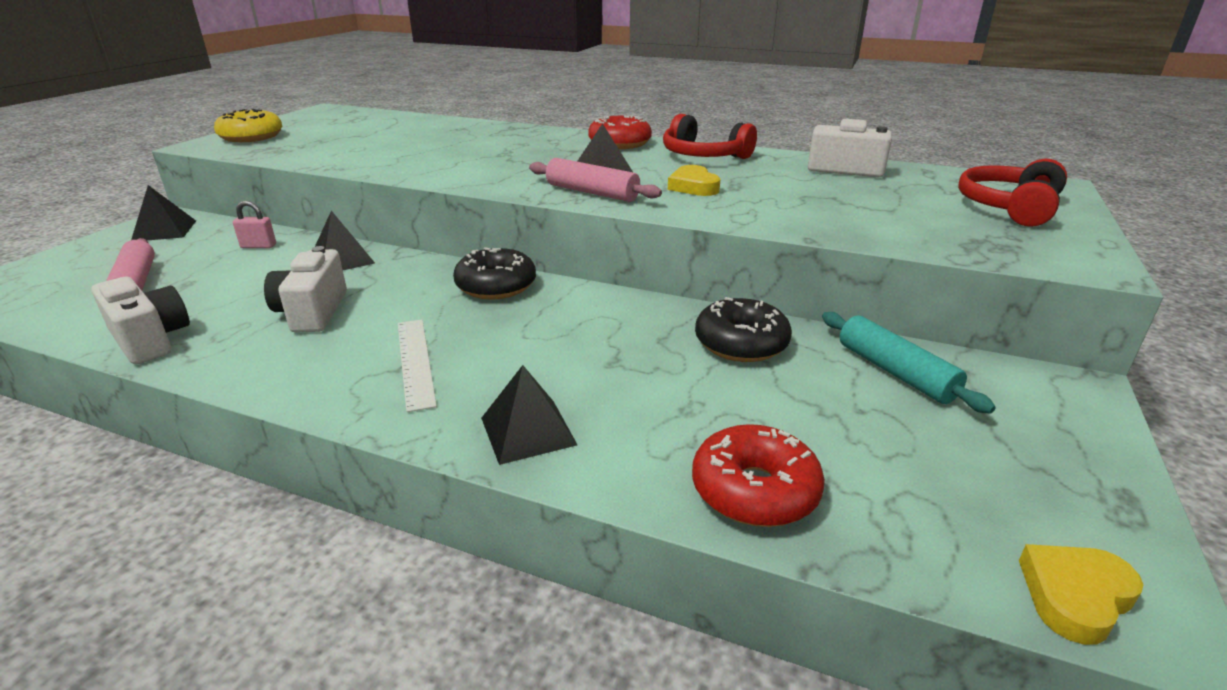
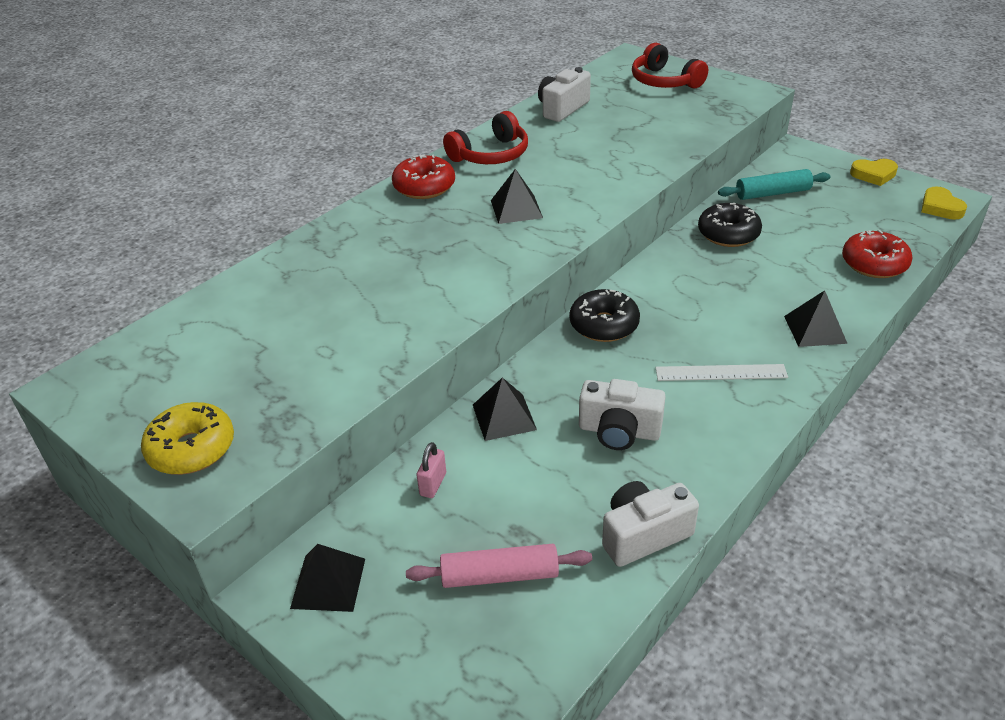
camera: 70 degrees left, 10 degrees up
pink rolling pin [529,158,662,202] -> none
yellow heart [668,165,720,196] -> yellow heart moved to [850,159,898,186]

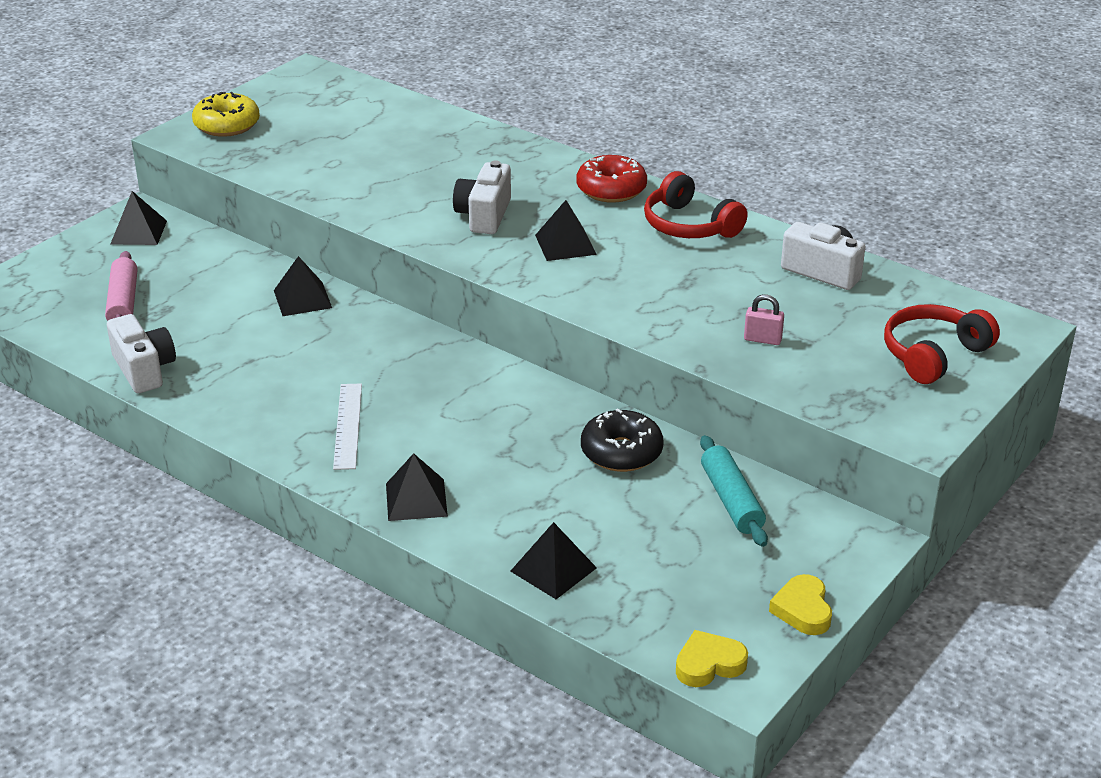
camera: 85 degrees right, 5 degrees down
pink padlock [416,442,446,498] -> pink padlock moved to [744,294,784,345]
black donut [570,289,640,342] -> none
white camera [579,379,666,450] -> white camera moved to [453,160,511,234]
red donut [842,230,913,278] -> black pyramid [510,522,597,599]

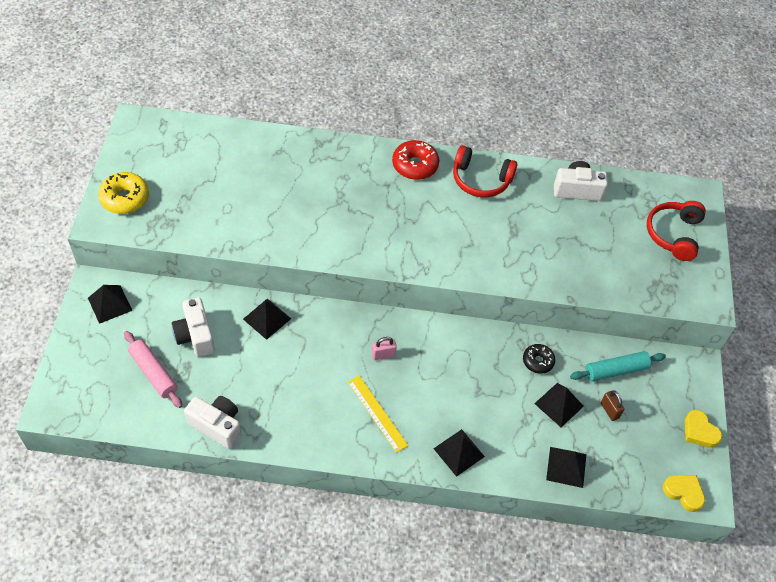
camera: 35 degrees left, 20 degrees up
white ruler [333,383,362,470] -> yellow ruler [348,376,408,453]
white camera [453,160,511,234] -> white camera moved to [172,297,215,357]
black pyramid [535,200,597,261] -> black pyramid moved to [534,383,584,427]
black donut [581,408,664,472] -> black donut [523,344,556,374], size x0.64
yellow heart [676,630,748,687] -> yellow heart turned 90 degrees clockwise [663,475,705,512]
turquoise rolling pin [700,435,768,547] -> turquoise rolling pin turned 60 degrees counterclockwise [570,351,666,382]
pink padlock [744,294,784,345] -> pink padlock moved to [372,337,397,360]
none -> brown padlock [601,390,624,421]

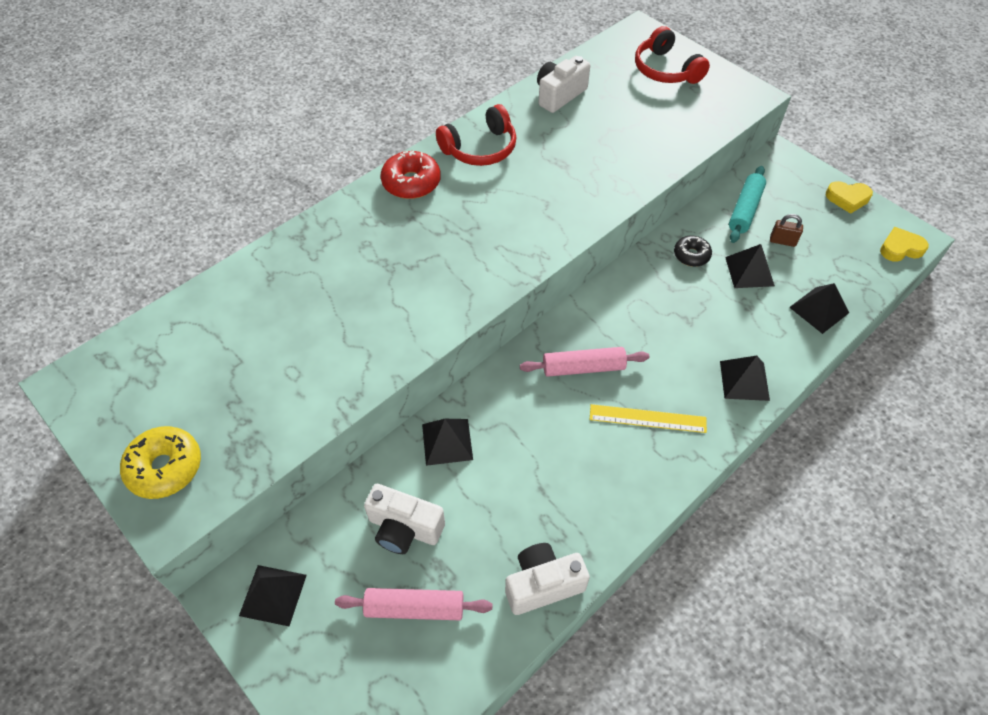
camera: 45 degrees left, 0 degrees up
pink padlock [372,337,397,360] -> pink rolling pin [520,347,649,377]

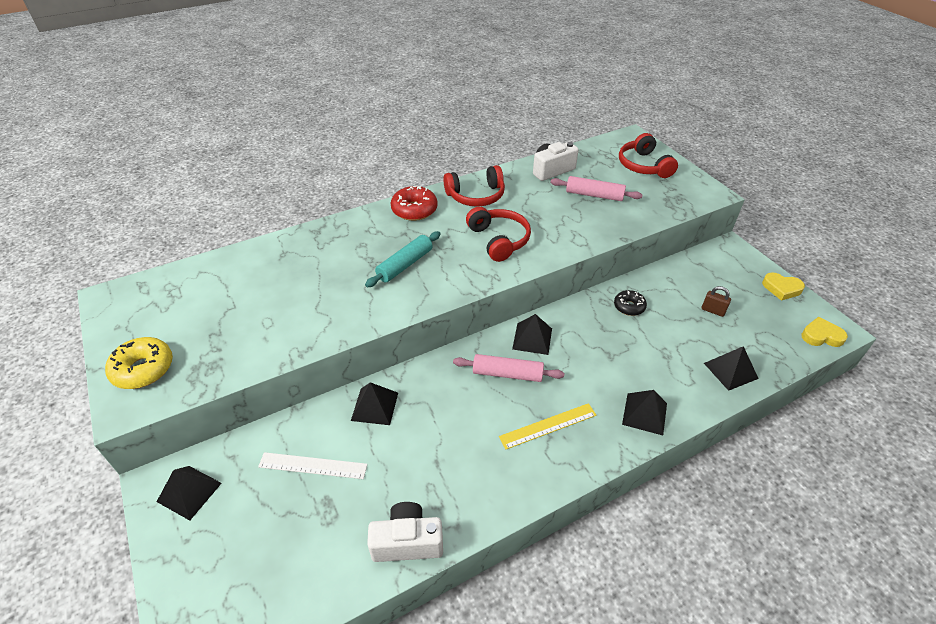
camera: 15 degrees right, 10 degrees down
pink rolling pin [335,588,492,620] -> pink rolling pin moved to [550,176,642,201]
white camera [364,484,445,554] -> white ruler [258,452,368,479]
yellow ruler [590,404,707,433] -> yellow ruler turned 45 degrees counterclockwise [499,403,597,450]
black pyramid [725,244,775,288] -> black pyramid moved to [512,314,552,355]
turquoise rolling pin [729,166,766,243] -> turquoise rolling pin moved to [365,231,441,288]
none -> red headphones [466,207,531,262]

